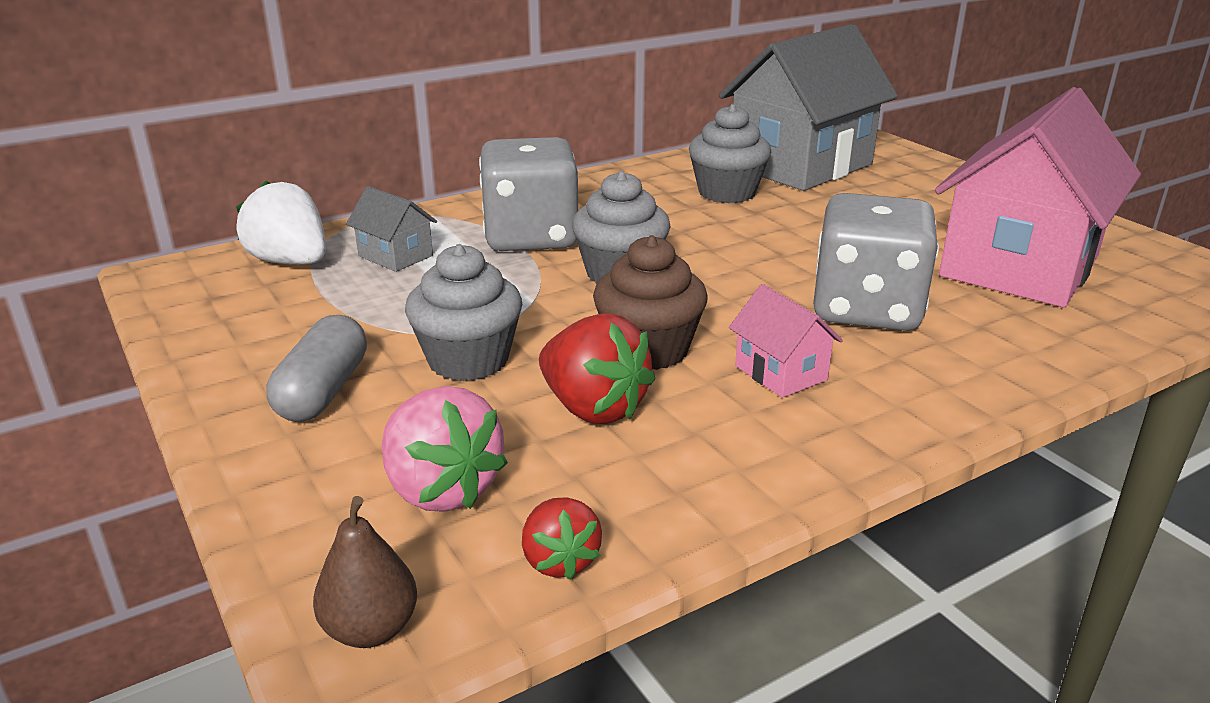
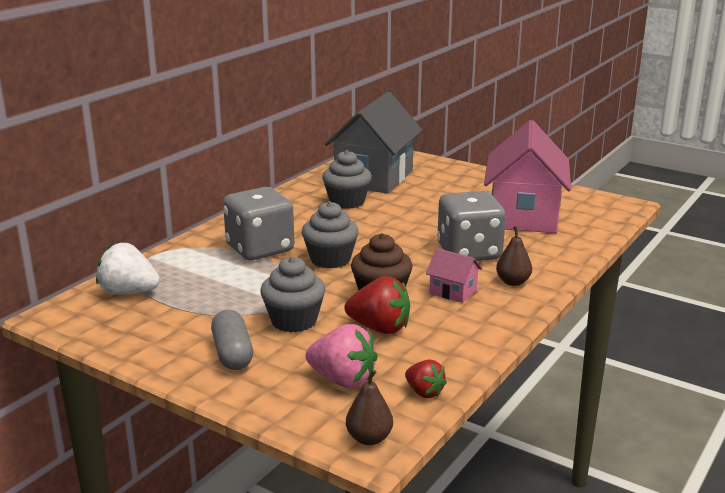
camera: 25 degrees left, 5 degrees down
grey house [346,186,437,272] -> none
none -> brown pear [496,226,532,286]

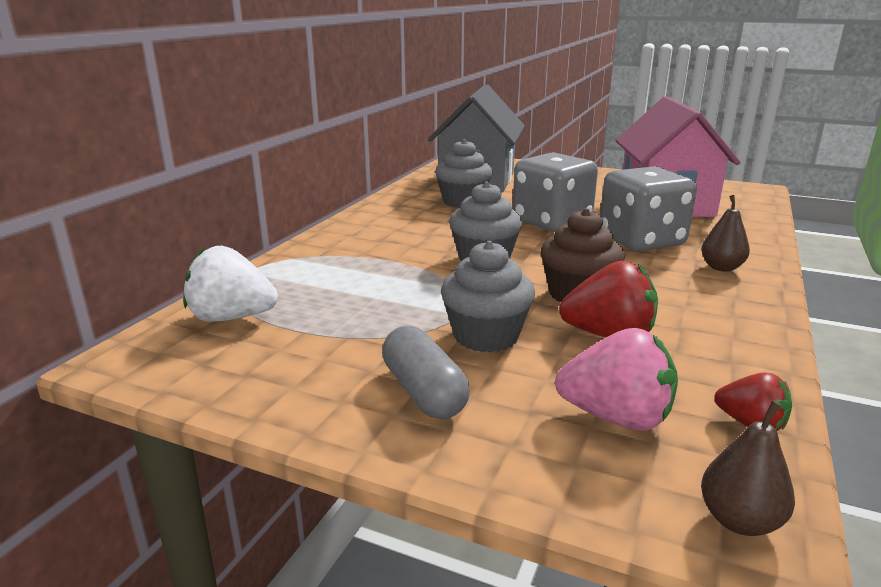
camera: 10 degrees left, 0 degrees up
grey dice [223,187,294,260] -> grey dice moved to [513,152,598,232]
pink house [426,248,482,303] -> none

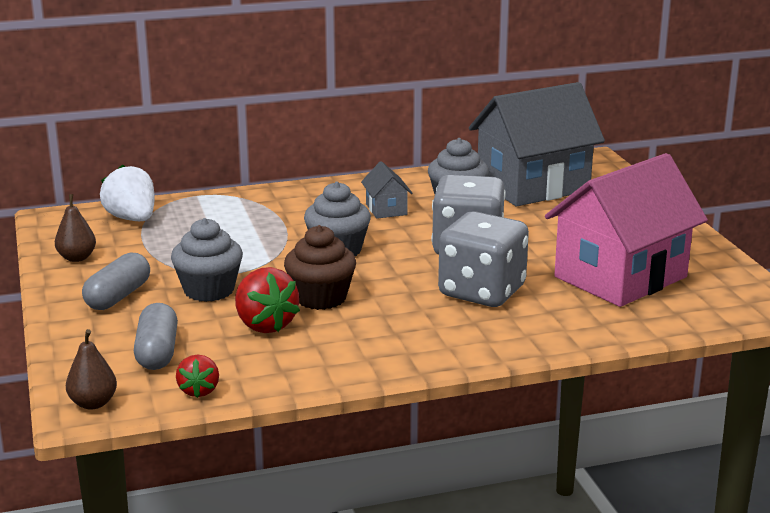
camera: 50 degrees right, 0 degrees up
pink strawberry [555,328,678,431] -> grey capsule [134,303,178,370]
brown pear [701,195,750,272] -> brown pear moved to [55,194,96,262]
none -> grey house [361,161,412,219]

